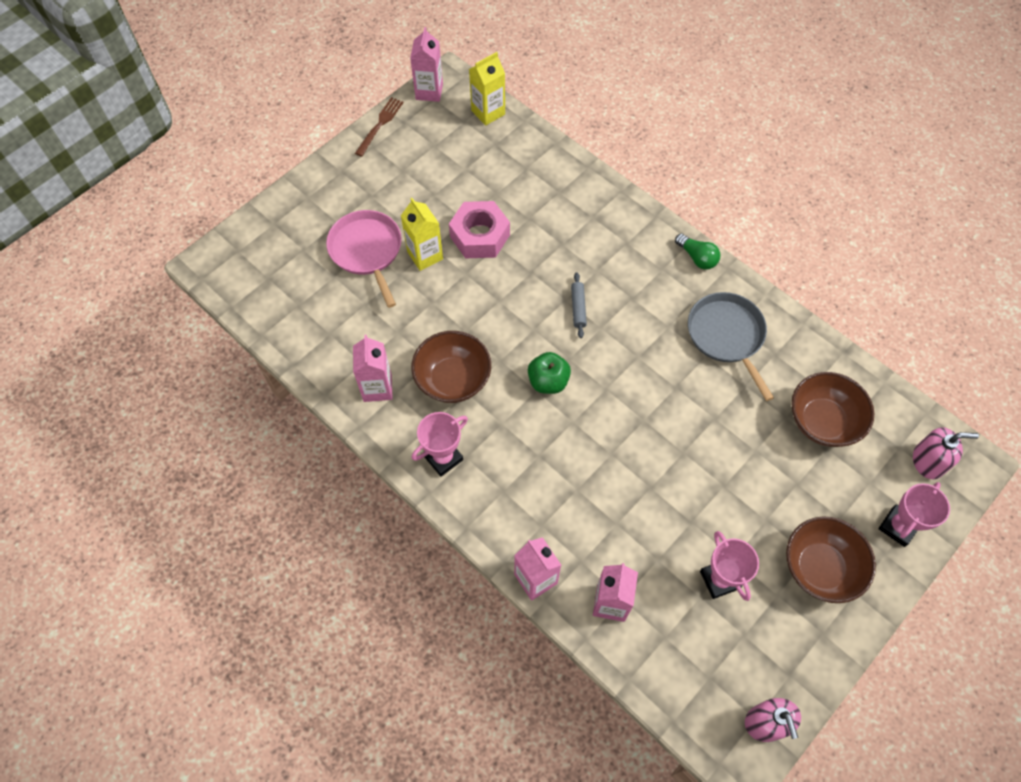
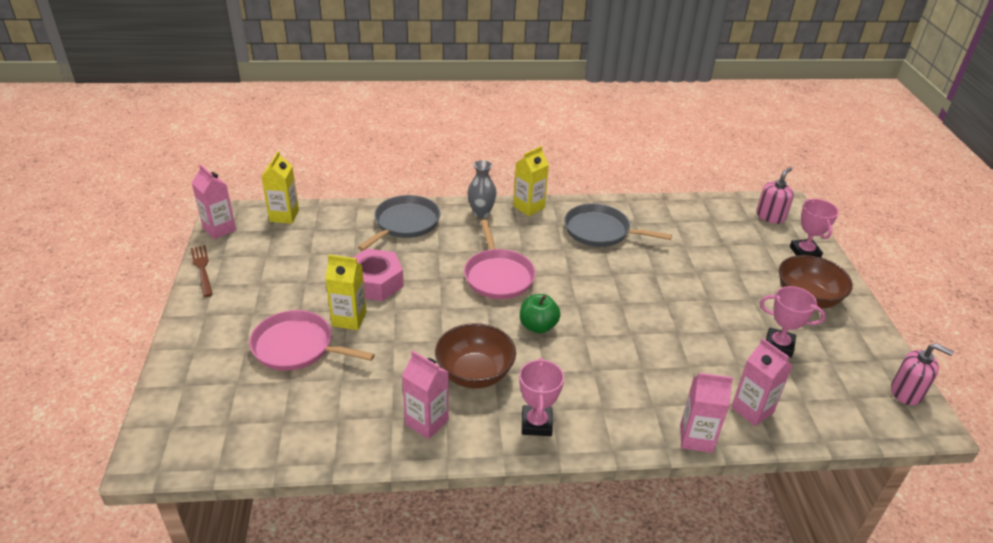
camera: 50 degrees left, 25 degrees down
grey rolling pin [571,273,587,338] -> pink pan [464,220,536,299]
green light bulb [675,234,720,270] -> yellow carton [513,146,549,216]
brown bowl [791,372,874,447] -> none
none -> grey pan [358,195,441,251]
none -> grey vase [467,160,497,218]

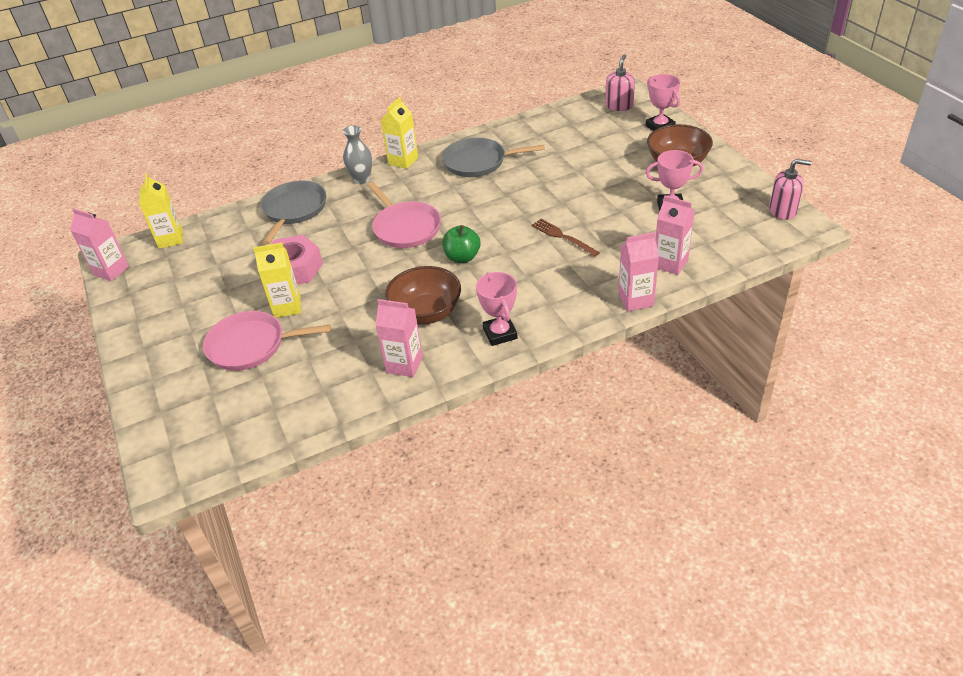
camera: 15 degrees left, 5 degrees up
brown fork [191,245,213,297] -> brown fork moved to [531,219,600,257]

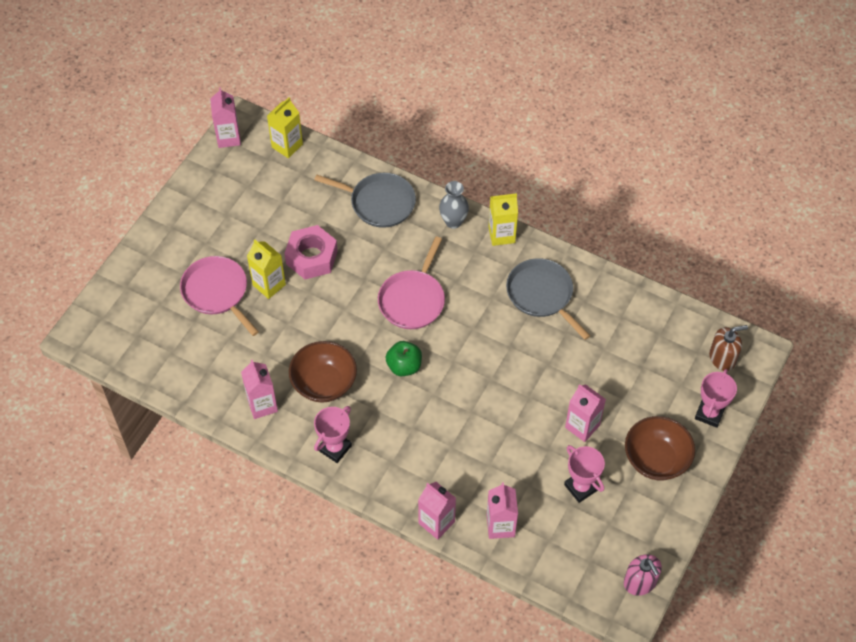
camera: 50 degrees right, 15 degrees up
grey pan [261,181,326,244] -> grey pan turned 45 degrees clockwise [314,173,416,228]
brown fork [531,219,600,257] -> none
pink soap dispenser [605,54,635,111] -> brown soap dispenser [709,325,748,371]
none -> pink carton [565,384,606,442]

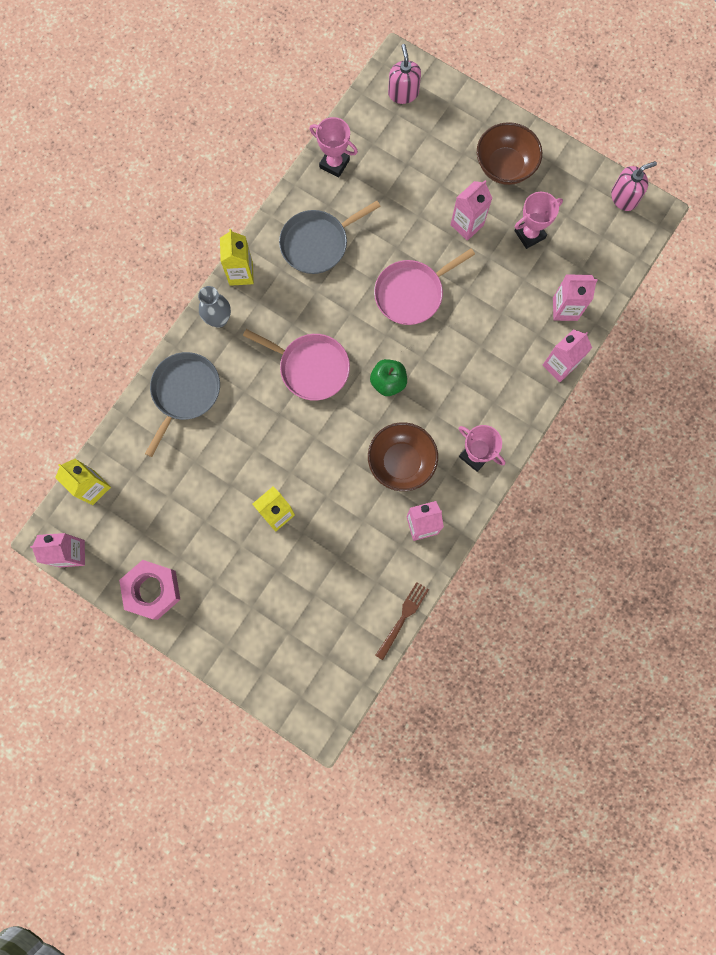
camera: 85 degrees left, 20 degrees up
pink pan [180,256,259,336] -> pink pan moved to [374,249,475,325]
pink nut [284,225,338,279] -> pink nut moved to [119,560,181,620]
pink trophy [695,369,737,428] -> pink trophy moved to [309,117,358,178]
brown soap dispenser [709,325,748,371] -> pink soap dispenser [388,44,421,104]
none -> brown fork [375,582,429,660]

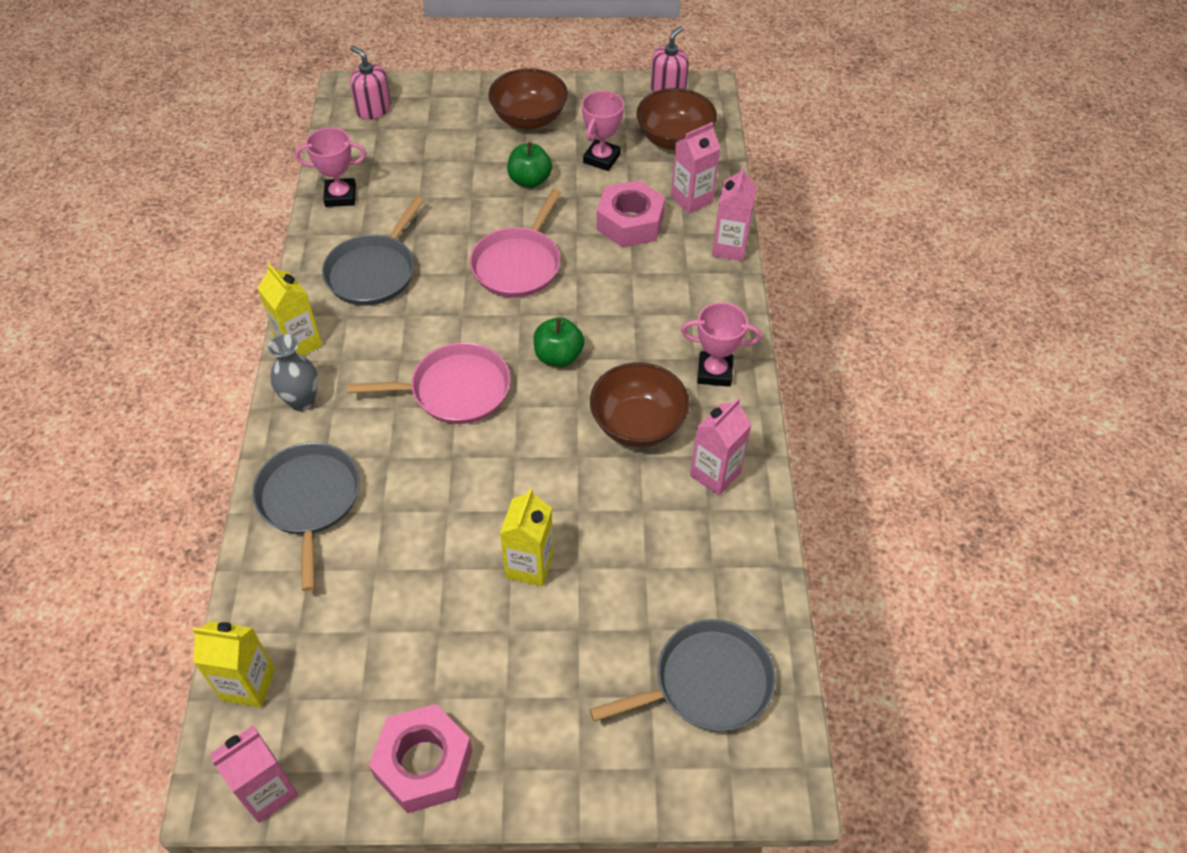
camera: 35 degrees left, 25 degrees down
brown fork [375,582,429,660] -> none
pink carton [451,180,492,241] -> green apple [507,142,552,188]
none -> grey pan [590,619,776,731]
none -> pink nut [597,180,665,248]
none -> brown bowl [636,88,717,150]

